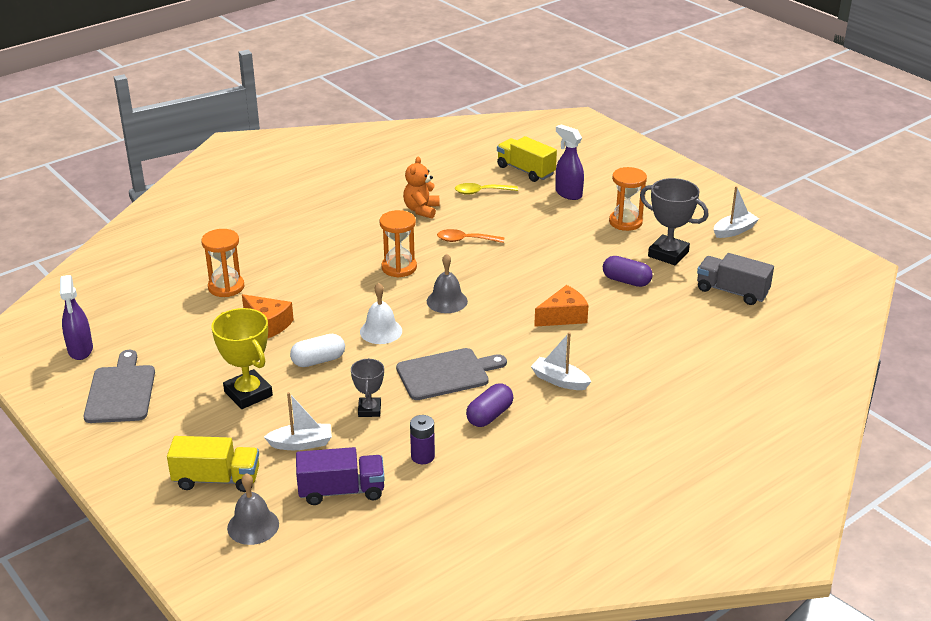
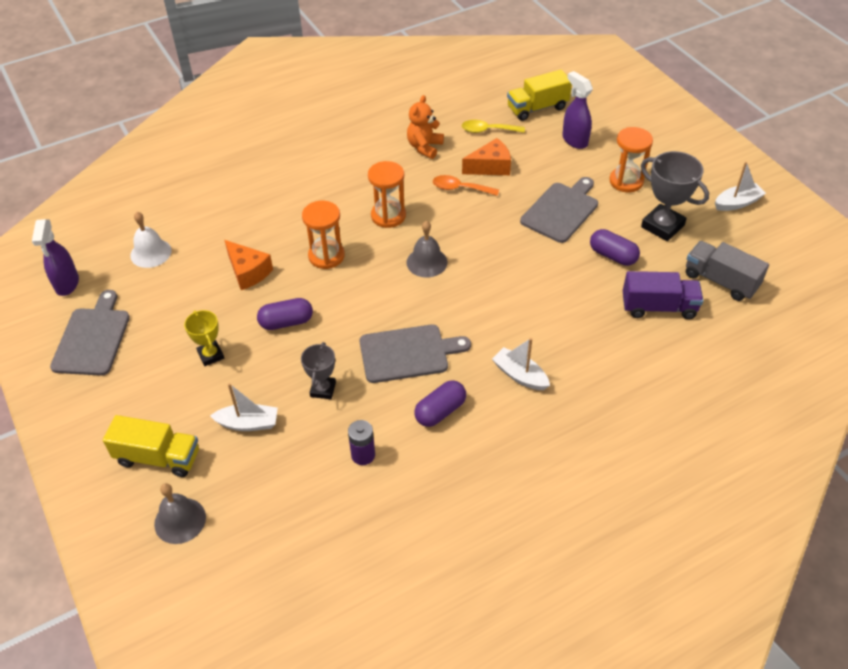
camera: 10 degrees right, 15 degrees up
orange hourglass [201,229,244,297] -> orange hourglass moved to [302,201,345,269]
yellow trophy [211,308,273,409] -> yellow trophy [184,310,224,366], size x0.60
white capsule [290,334,345,367] -> purple capsule [257,298,313,330]
purple truck [296,447,385,505] -> purple truck moved to [623,271,704,319]
white bell [360,283,402,344] -> white bell moved to [130,212,171,268]
yellow truck [497,136,557,182] -> yellow truck turned 75 degrees counterclockwise [507,69,572,121]
orange cheese [534,285,589,327] -> orange cheese moved to [462,138,511,175]
none -> grey cutting board [520,177,598,243]

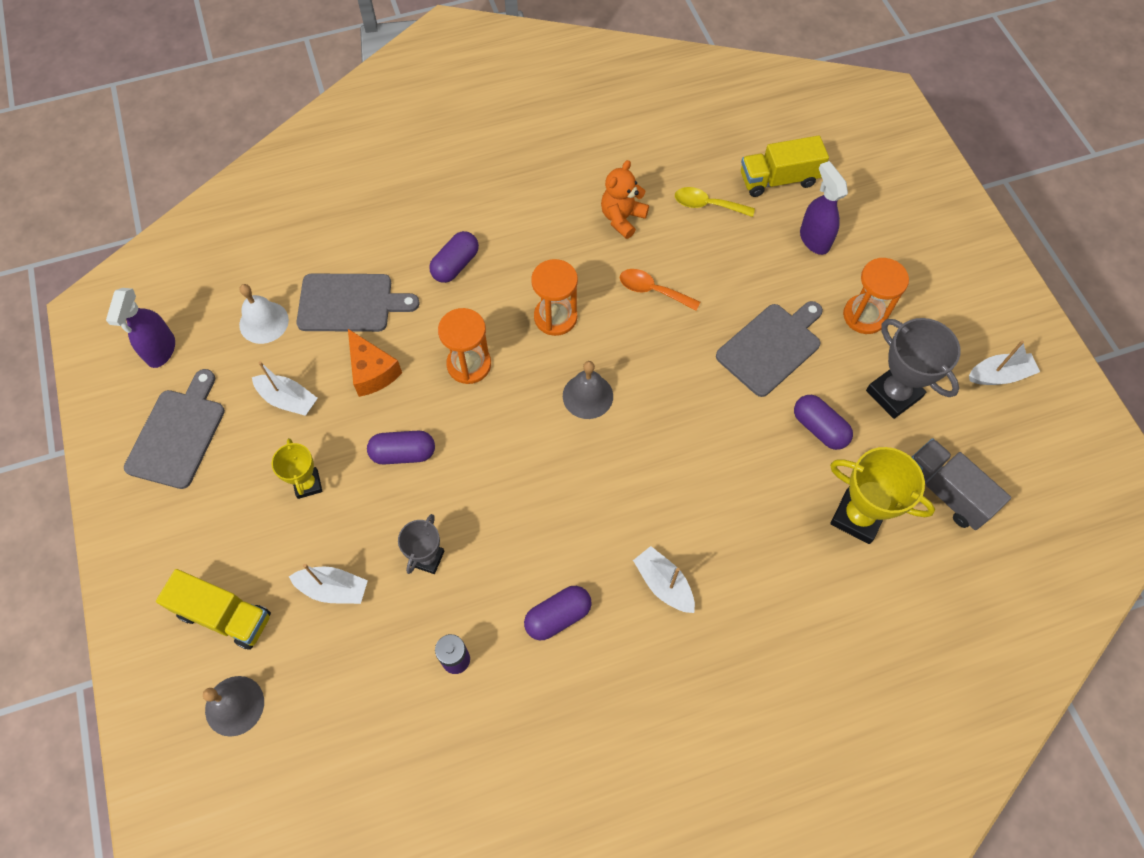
camera: 10 degrees right, 15 degrees up
grey cutting board [360,324,471,383] -> grey cutting board moved to [296,274,420,332]
orange cheese [462,138,511,175] -> none
purple truck [623,271,704,319] -> yellow trophy [830,447,935,544]
none -> white boat [252,361,318,416]
none -> purple capsule [429,231,479,283]

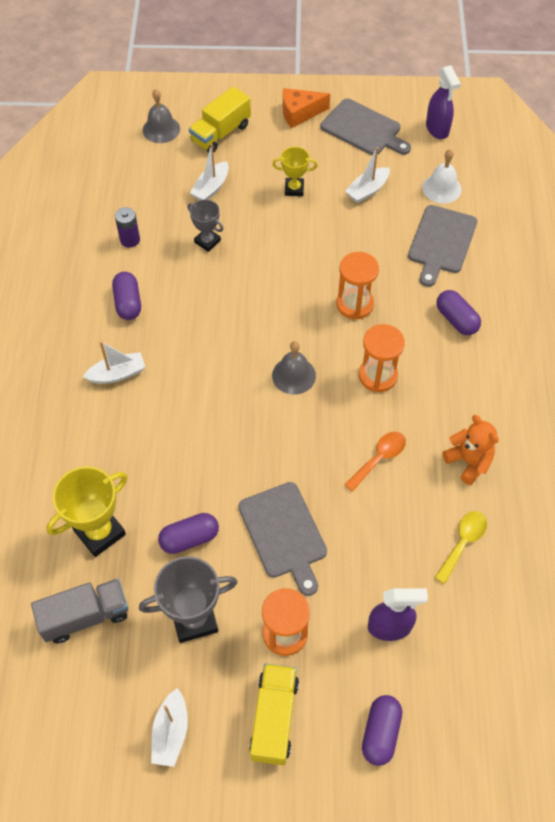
camera: 110 degrees right, 5 degrees down
purple spray bottle [106,288,175,368] -> purple spray bottle turned 135 degrees counterclockwise [426,65,461,139]
orange cheese [348,329,402,397] -> orange cheese moved to [283,88,330,128]
purple capsule [367,431,435,465] -> purple capsule moved to [362,695,402,766]
yellow truck [741,135,829,197] -> yellow truck moved to [249,664,299,765]

